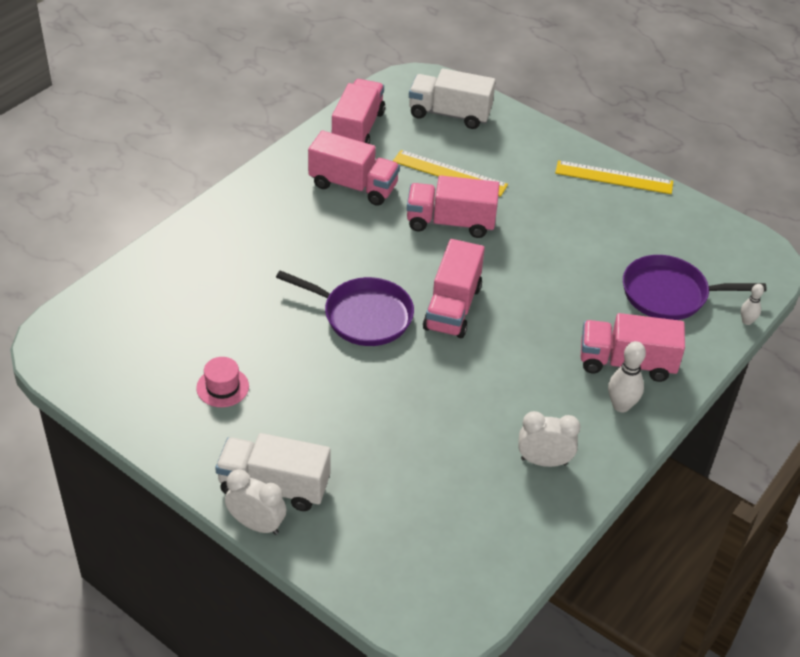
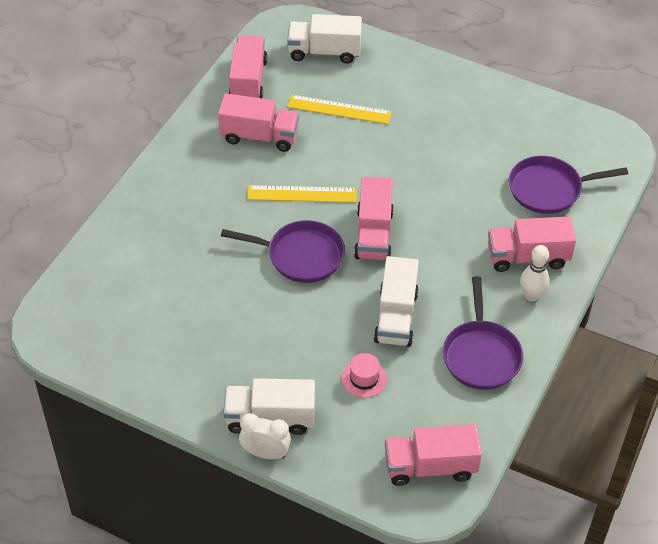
camera: 10 degrees left, 5 degrees up
pink hat [196,357,249,407] -> pink hat moved to [342,353,387,398]
pink truck [407,175,499,238] -> pink truck moved to [385,424,482,486]
white clock [518,411,581,467] -> purple pan [443,276,523,390]
yellow ruler [555,160,673,194] -> yellow ruler moved to [247,185,357,203]
white bowling pin [741,284,764,325] -> none
none -> white truck [374,256,419,347]

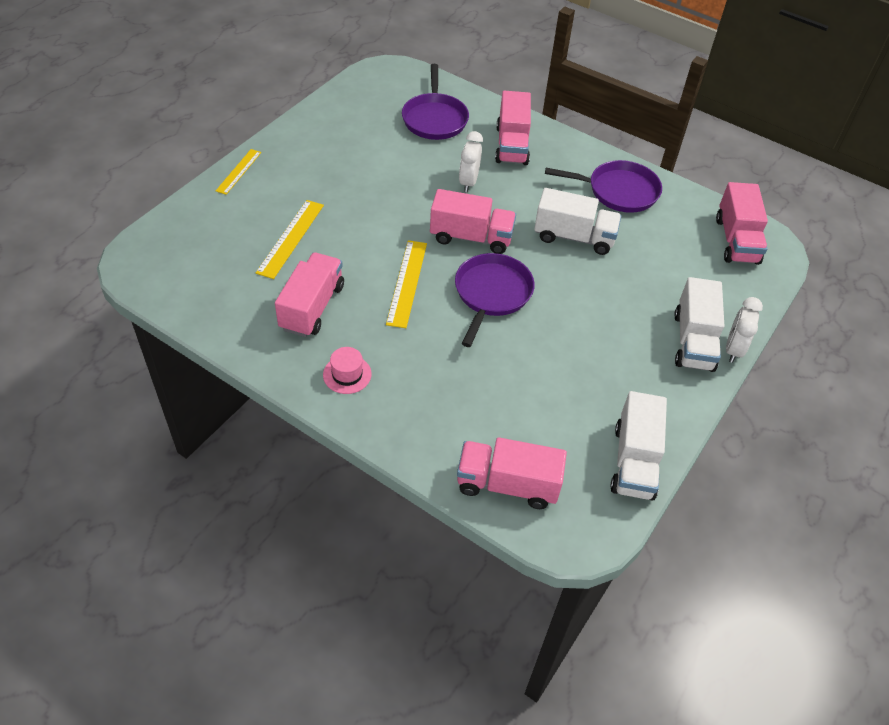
camera: 85 degrees left, 0 degrees up
pink truck [229,35,268,98] -> pink truck moved to [457,437,567,509]
white truck [288,14,362,64] -> white truck moved to [610,391,667,501]
pink hat [342,353,387,398] -> pink hat moved to [323,347,372,394]
white bowling pin [520,245,550,301] -> none
none -> yellow ruler [216,149,261,195]
none -> white clock [459,131,483,192]

